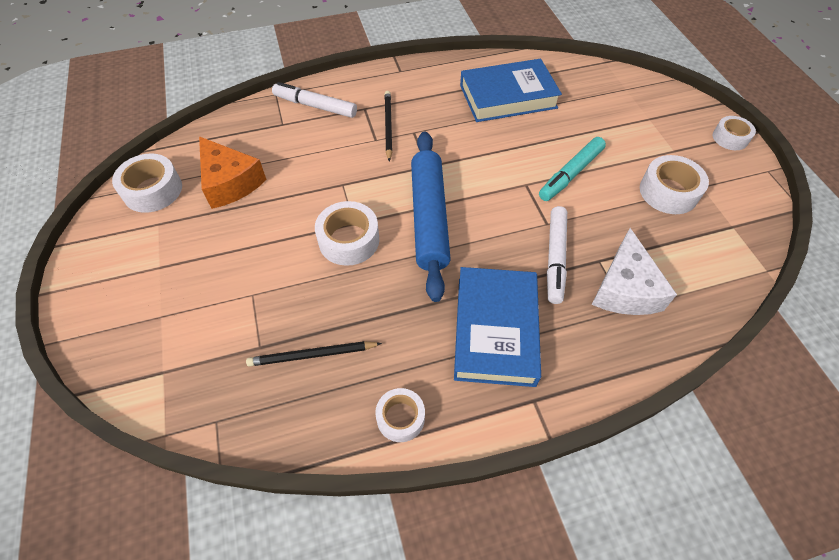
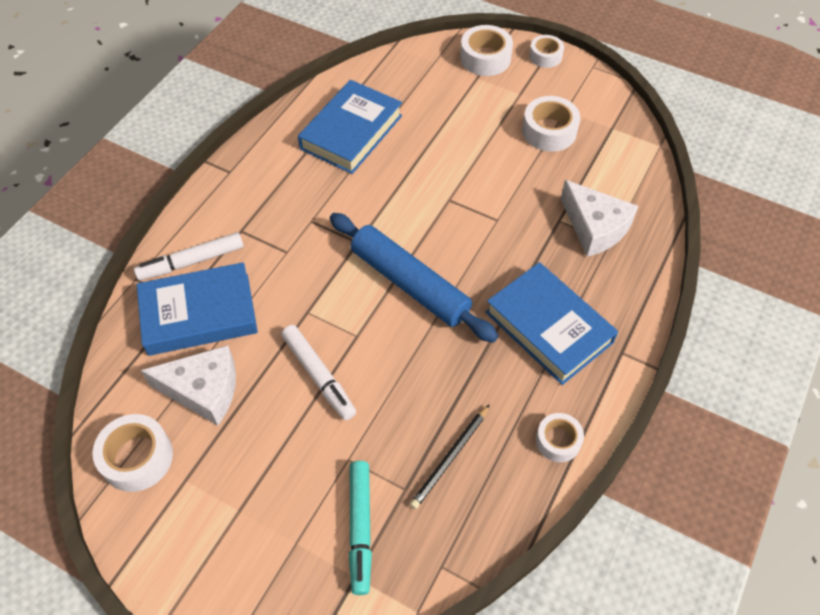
camera: 45 degrees left, 0 degrees up
orange cheese [199,136,266,209] -> white cheese [141,345,236,426]
white tape [315,201,379,266] -> white tape moved to [460,25,513,76]
black pencil [384,91,392,162] -> none
turquoise marker [539,137,606,201] -> turquoise marker moved to [349,461,372,595]
white marker [547,206,567,304] -> white marker moved to [281,325,356,420]
none -> blue book [137,262,258,356]

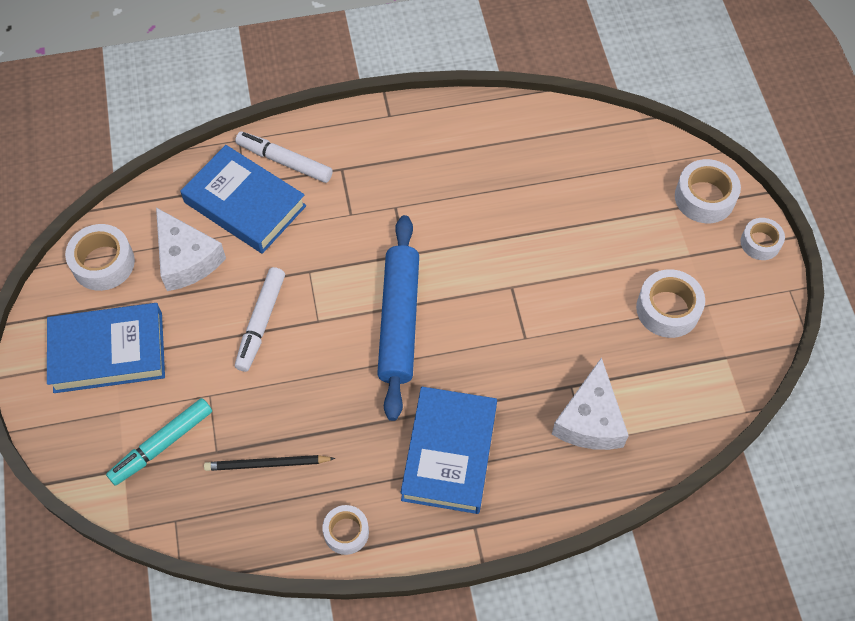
camera: 50 degrees right, 5 degrees up
blue book [298,80,402,174] -> blue book moved to [47,303,165,393]

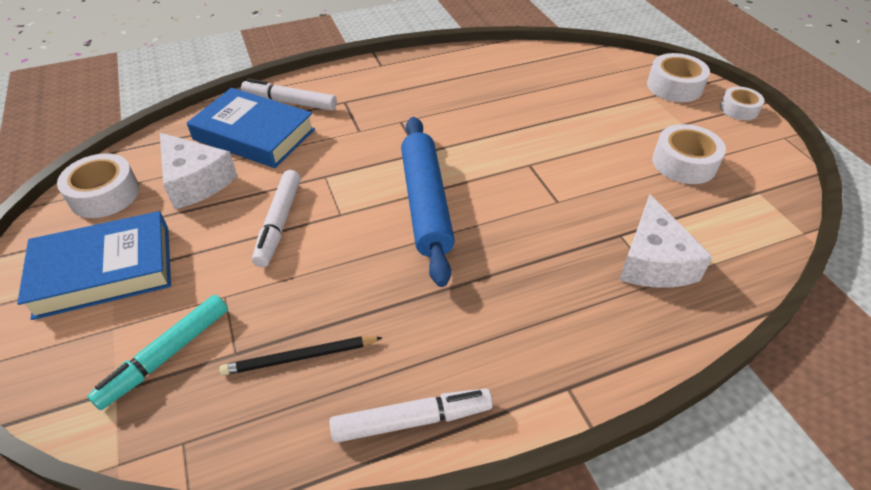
camera: 10 degrees left, 15 degrees down
white tape [322,505,369,555] -> white marker [329,388,493,443]
blue book [400,387,497,514] -> none

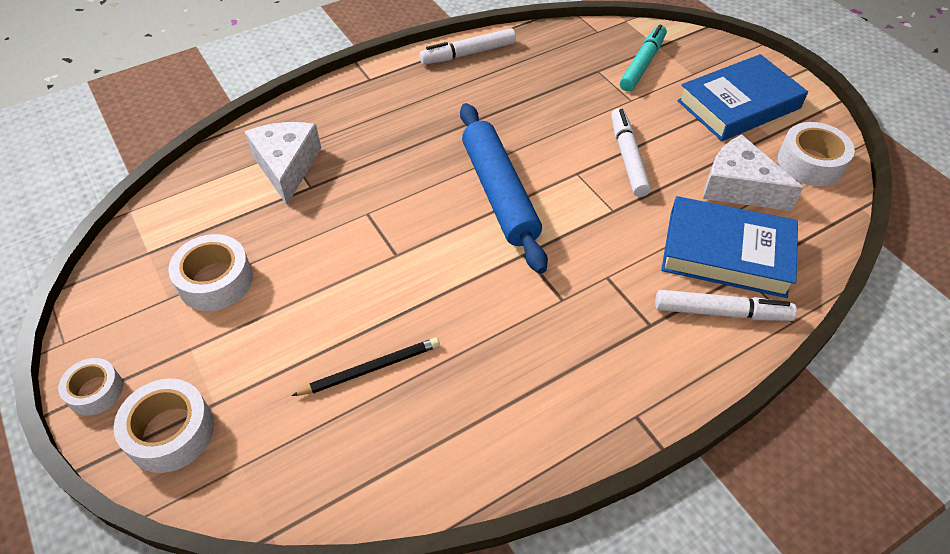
camera: 170 degrees right, 5 degrees up
black pencil [219,336,383,376] -> black pencil moved to [291,338,440,396]

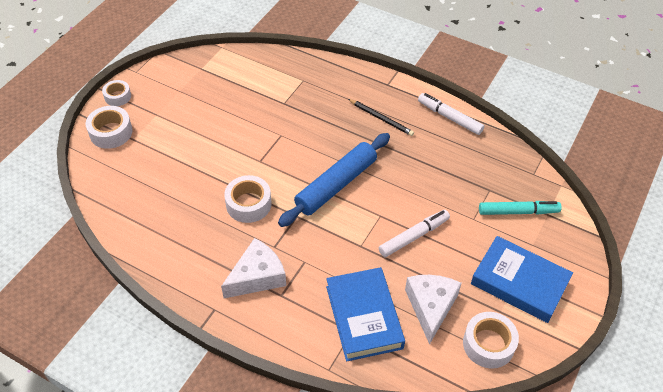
camera: 60 degrees right, 0 degrees up
white tape [168,234,253,311] -> white tape moved to [224,175,272,223]
white cheese [244,122,321,205] -> white cheese moved to [221,238,286,298]
black pencil [291,338,440,396] -> black pencil moved to [348,99,414,136]
white marker [655,290,797,321] -> none

